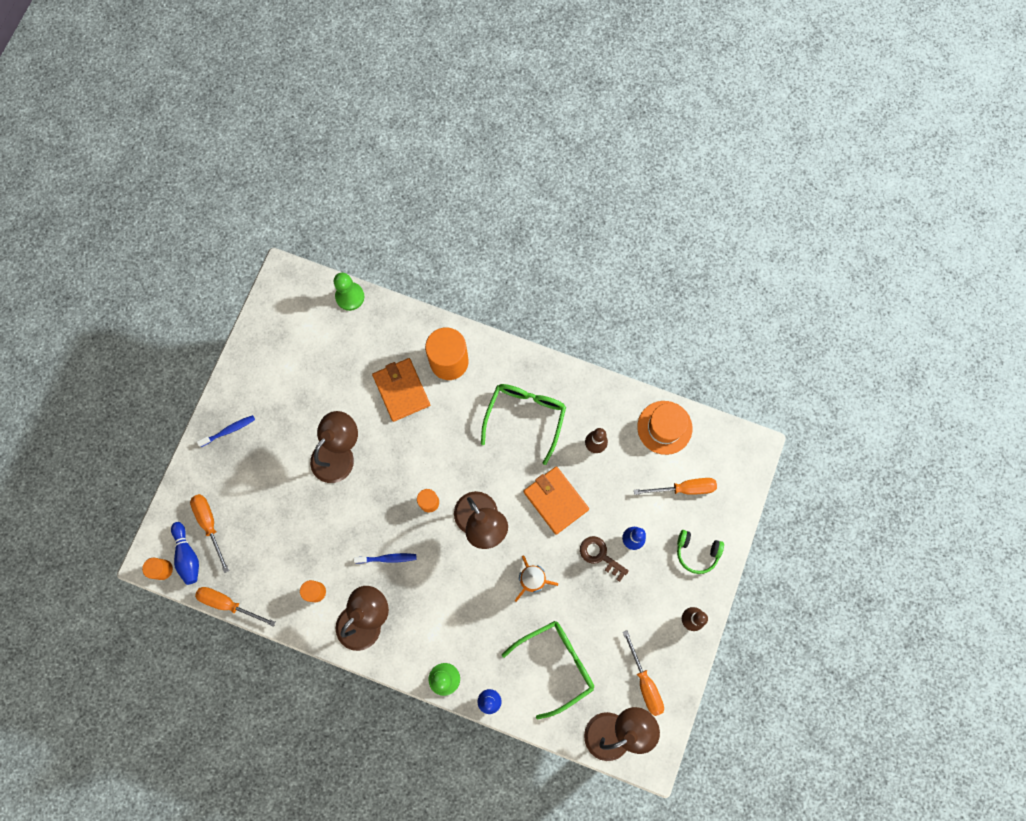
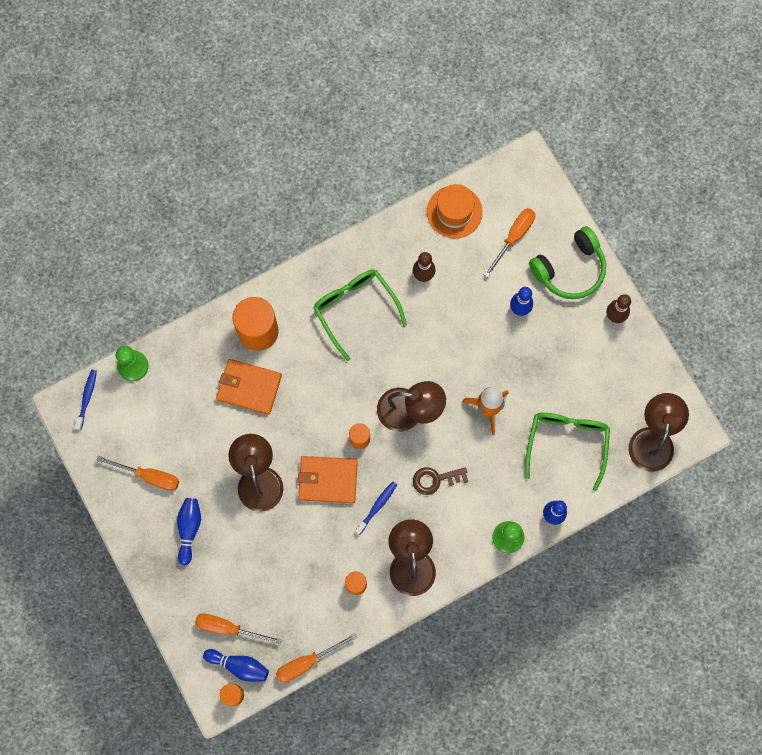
camera: 50 degrees left, 0 degrees up
blue toothbrush [197,415,255,447] -> blue toothbrush moved to [75,370,97,430]
orange wallet [524,466,589,535] -> orange wallet moved to [298,456,358,503]
brown key [580,536,629,582] -> brown key moved to [413,467,468,495]
orange screwdriver [623,630,664,716] -> orange screwdriver moved to [96,456,179,491]
green headphones [677,530,724,574] -> green headphones [529,226,606,299], size x1.61
none -> blue bowling pin [177,498,201,566]

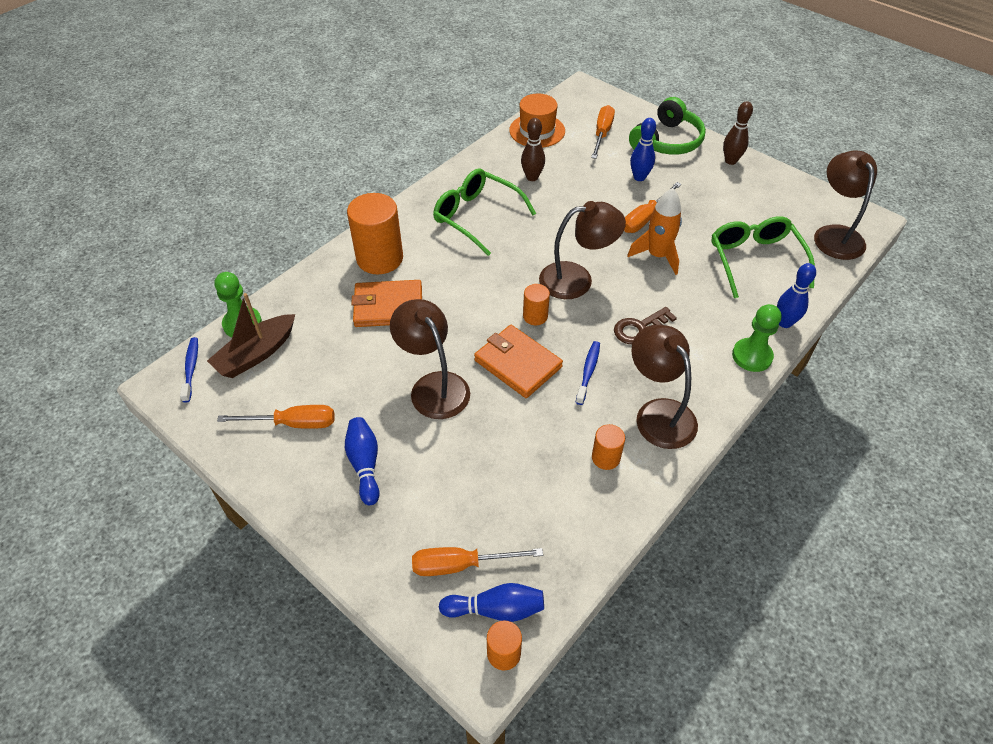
camera: 20 degrees left, 25 degrees down
orange screwdriver [276,633,357,683] -> orange screwdriver moved to [624,182,681,233]
orange wallet [298,456,358,503] -> orange wallet turned 60 degrees clockwise [474,325,563,398]
none -> brown boat [207,293,295,378]

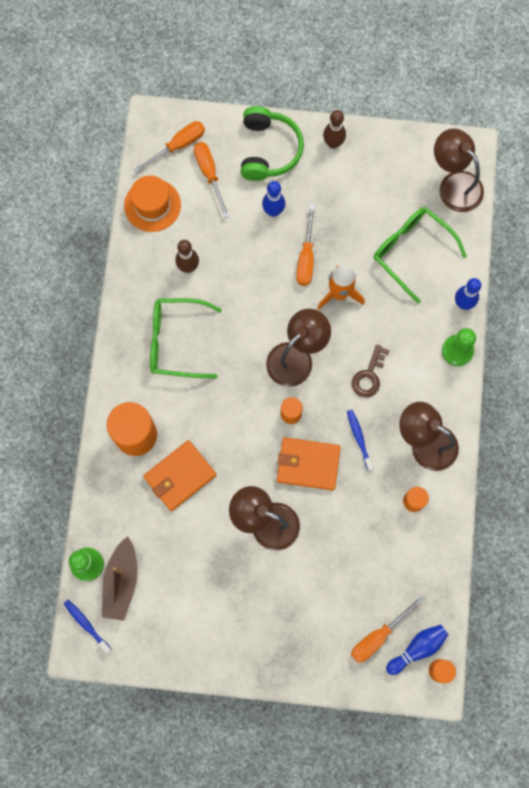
camera: 35 degrees left, 25 degrees up
orange screwdriver [217,405,335,429] -> orange screwdriver moved to [133,121,205,173]
blue bowling pin [345,417,380,505] -> none

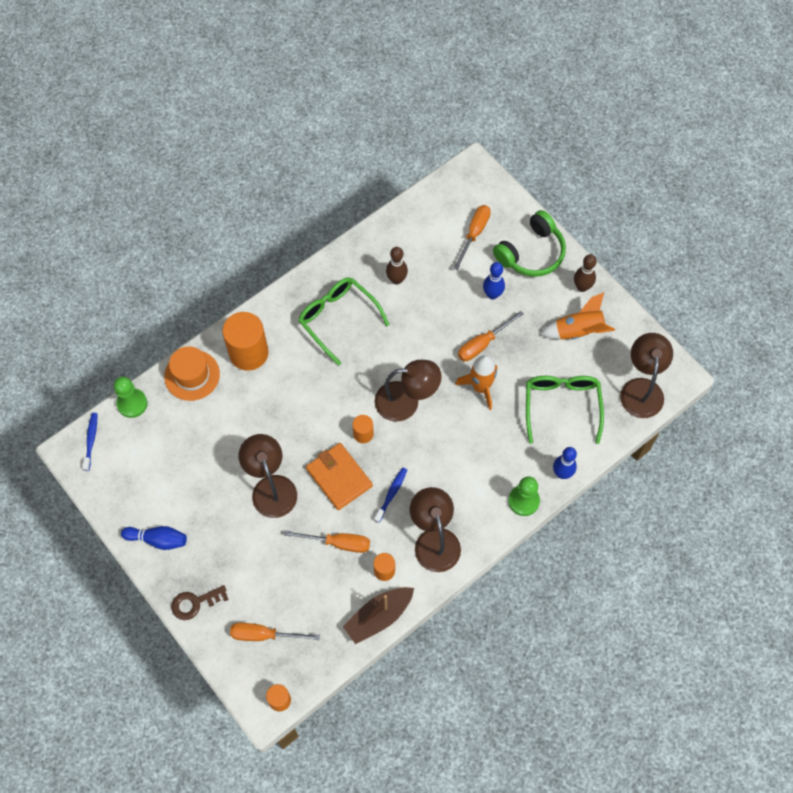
camera: 45 degrees right, 10 degrees down
brown boat [102,536,138,621] -> brown boat moved to [343,587,414,644]
orange hat [124,175,181,232] -> orange hat moved to [164,346,220,401]
orange screwdriver [133,121,205,173] -> orange screwdriver moved to [284,531,370,553]
orange wallet [143,440,216,511] -> none
brown key [352,344,390,398] -> brown key moved to [171,585,229,620]
blue bowling pin [386,625,449,675] -> blue bowling pin moved to [121,526,187,550]
none -> orange rocket [540,292,615,340]

